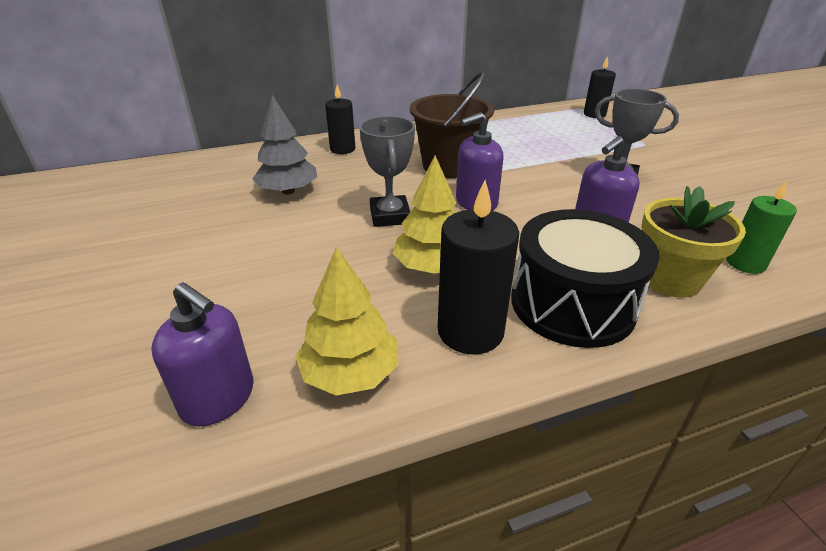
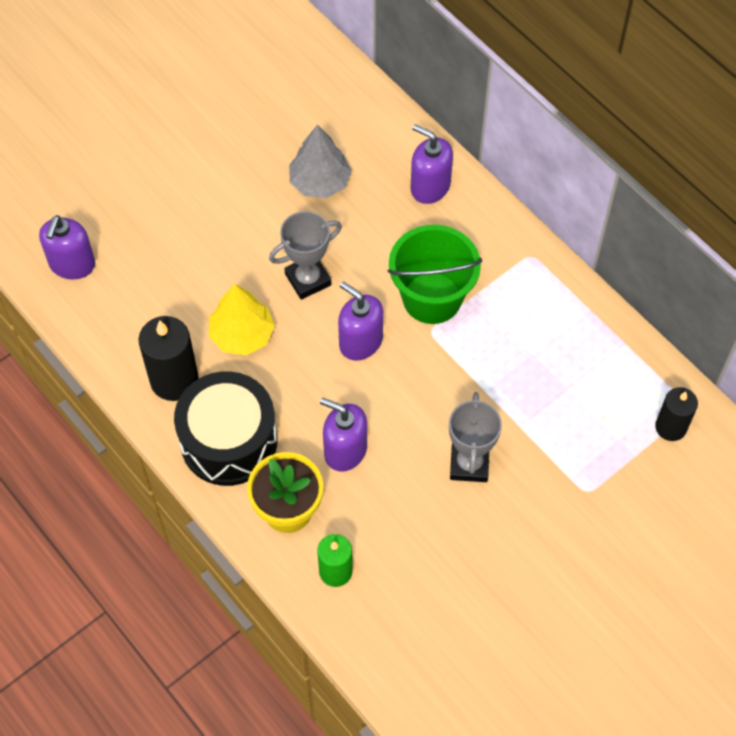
camera: 70 degrees right, 25 degrees up
yellow tree [295,247,398,396] -> none
black candle [325,85,355,154] -> purple soap dispenser [410,124,453,204]
brown bucket [410,71,494,178] -> green bucket [387,225,482,324]

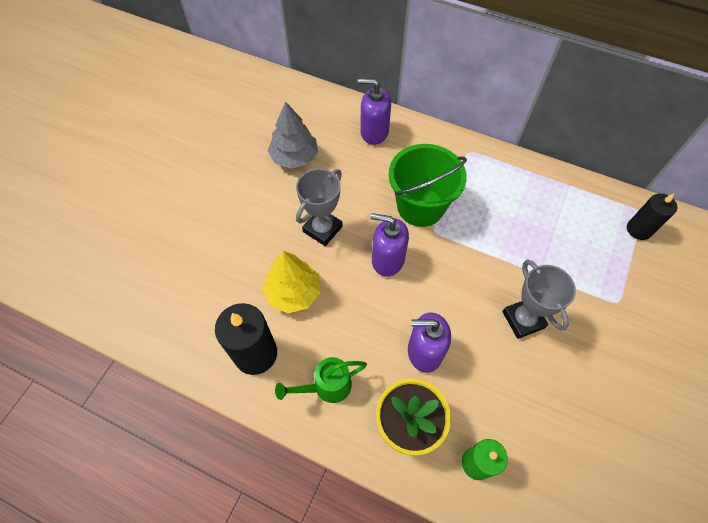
camera: 25 degrees left, 0 degrees up
purple soap dispenser [39,215,95,279] -> none
black drum [174,371,277,486] -> green watering can [275,357,367,403]

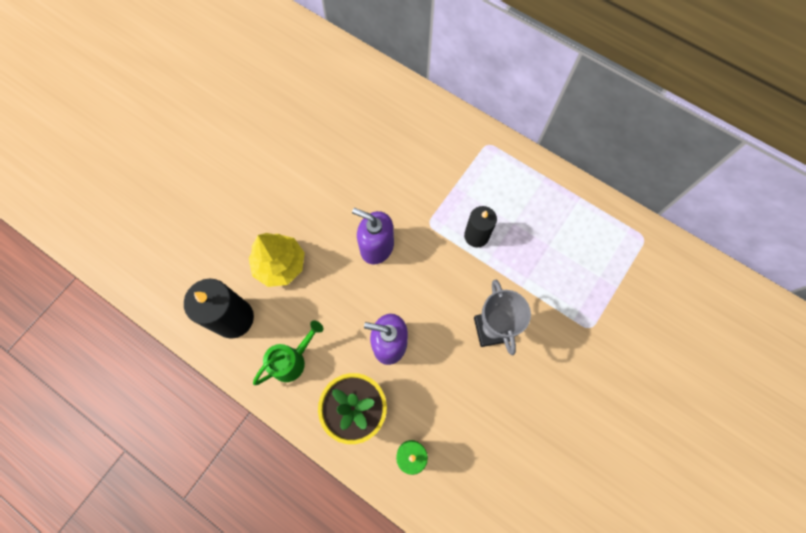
camera: 10 degrees right, 10 degrees up
grey tree [268,102,318,169] -> none
green watering can [275,357,367,403] -> green watering can turned 150 degrees clockwise [253,321,323,385]
grey trophy [296,168,343,246] -> none
purple soap dispenser [358,78,391,145] -> none
green bucket [389,144,467,227] -> none
black candle [627,193,677,240] -> black candle moved to [464,206,497,248]

